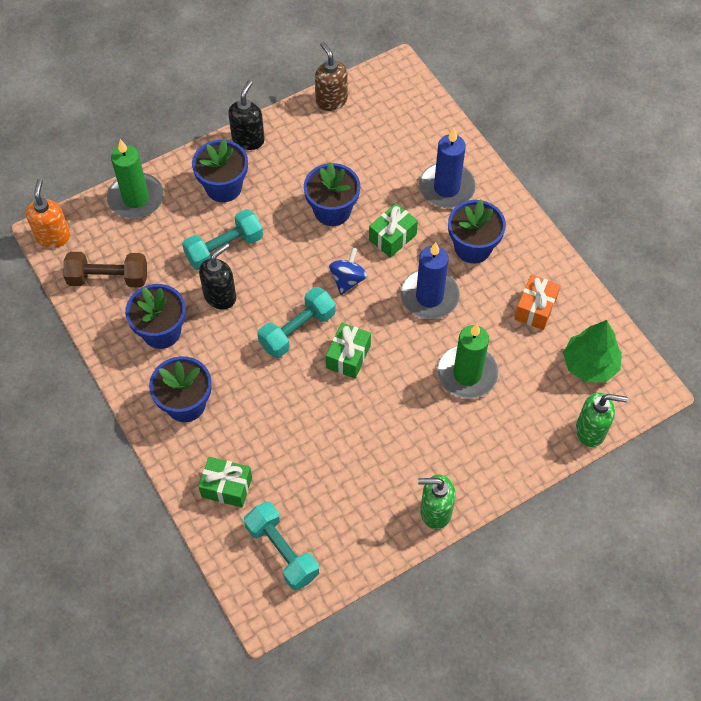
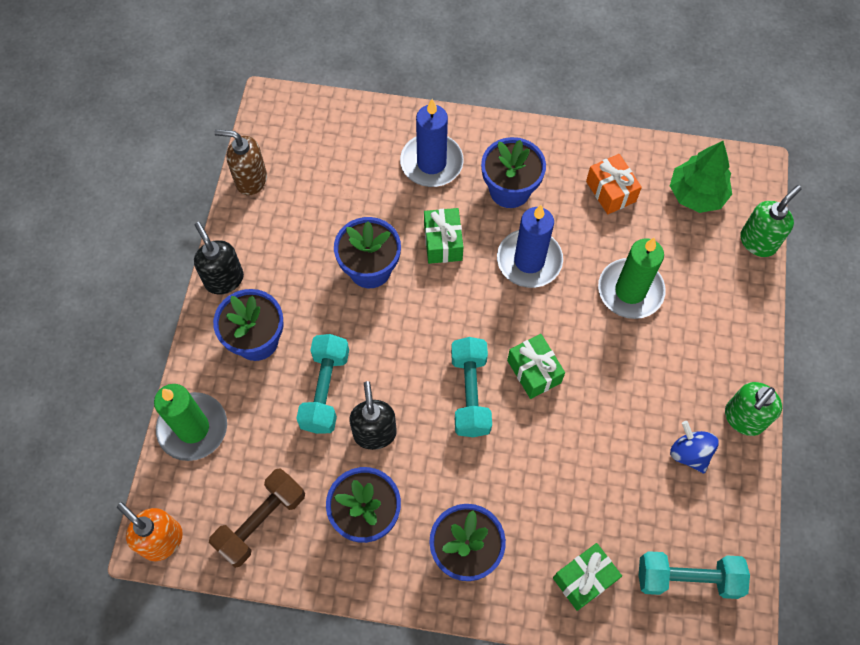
camera: 50 degrees left, 5 degrees up
blue spinning top [329,247,367,295] -> blue spinning top moved to [670,421,719,474]

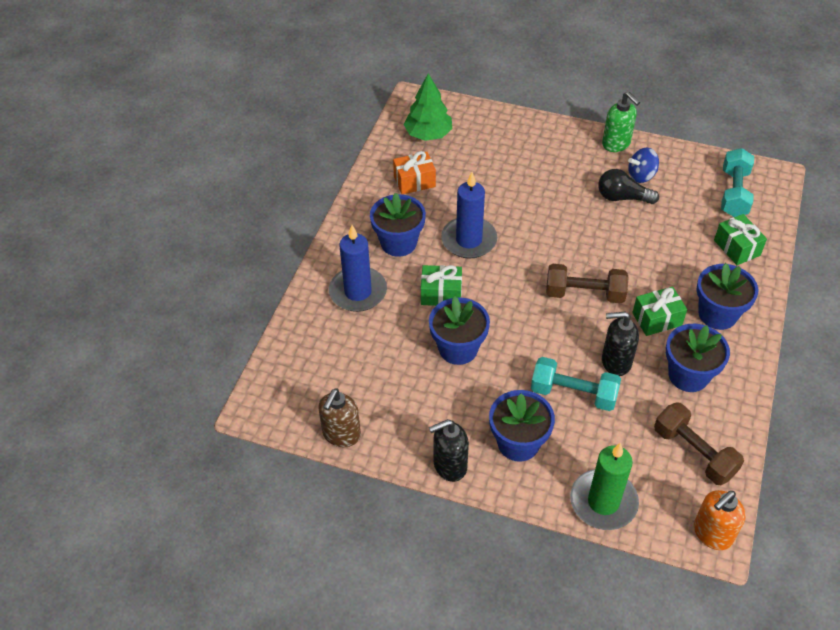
camera: 80 degrees left, 15 degrees down
turquoise dumbbell [451,337,492,437] -> brown dumbbell [546,264,629,303]
green gift [507,334,565,399] -> green gift moved to [632,287,687,336]
green candle [598,237,666,319] -> none
green soap dispenser [740,185,802,257] -> none
none -> black light bulb [598,169,659,204]

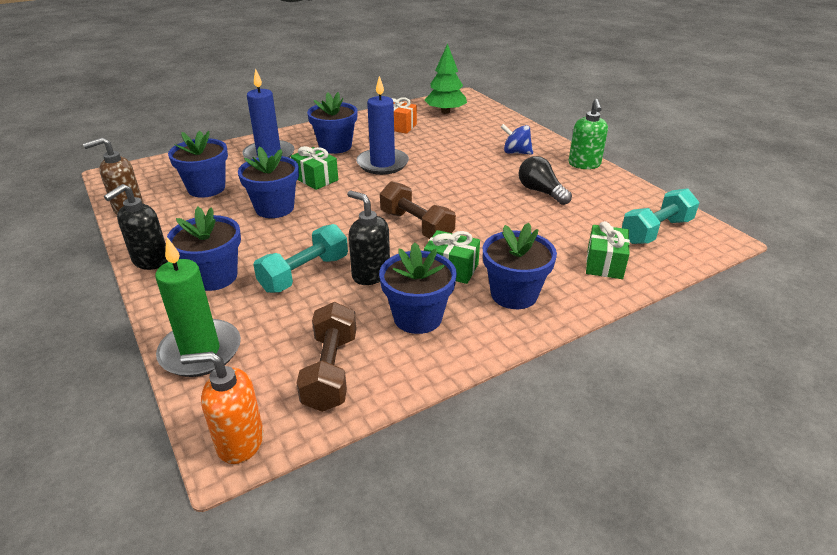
camera: 40 degrees right, 15 degrees down
black soap dispenser [429,419,469,482] -> black soap dispenser turned 75 degrees counterclockwise [104,184,168,270]
turquoise dumbbell [531,357,621,411] -> turquoise dumbbell turned 75 degrees clockwise [253,224,348,293]
blue spinning top [628,148,659,183] -> blue spinning top moved to [501,124,533,155]
none -> blue flower pot [168,131,228,198]

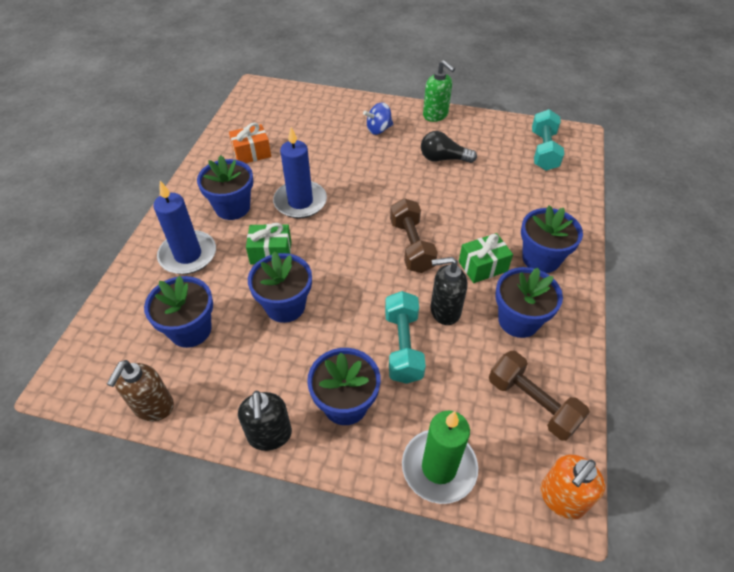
camera: 45 degrees left, 15 degrees up
brown dumbbell [380,181,456,239] -> brown dumbbell turned 75 degrees clockwise [390,198,438,273]
green tree [424,44,467,114] -> none
green gift [586,221,630,279] -> none

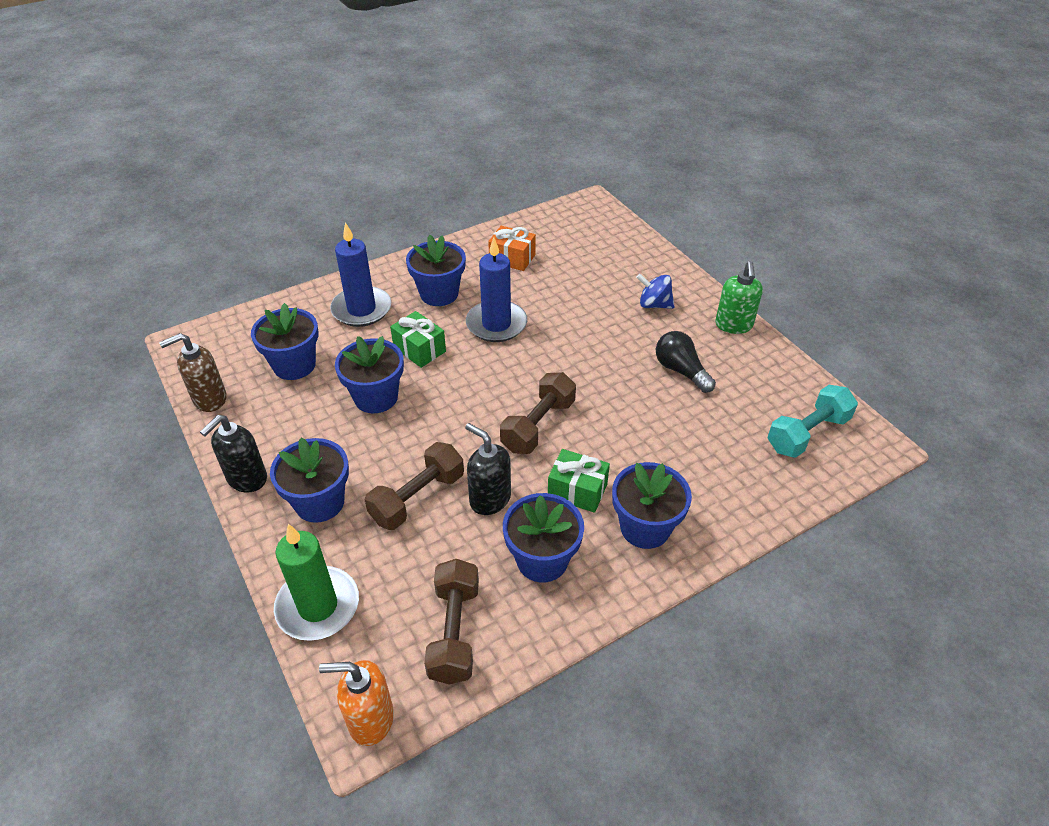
camera: 45 degrees right, 5 degrees down
turquoise dumbbell [385,291,426,384] -> brown dumbbell [365,442,464,530]

